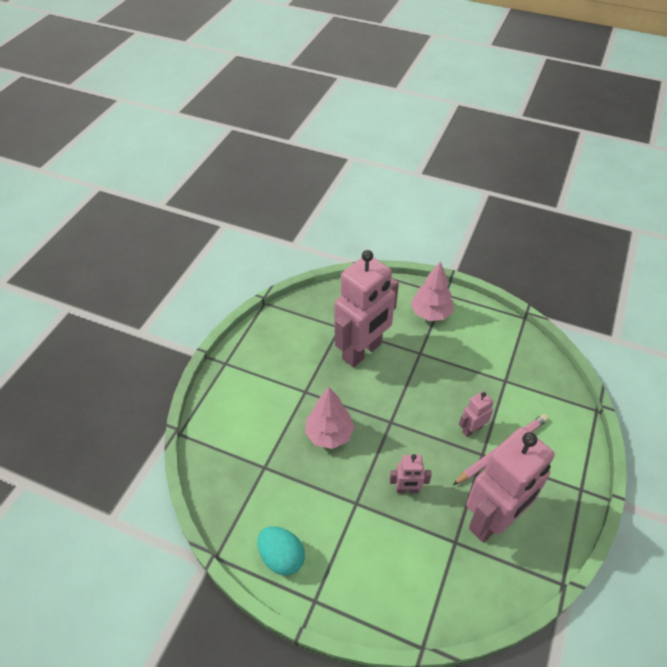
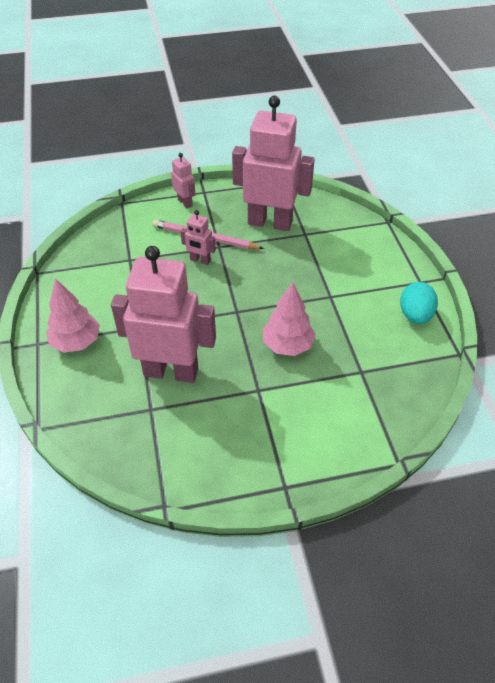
camera: 125 degrees left, 0 degrees up
pink robot [390,454,432,493] -> pink robot moved to [171,153,195,208]

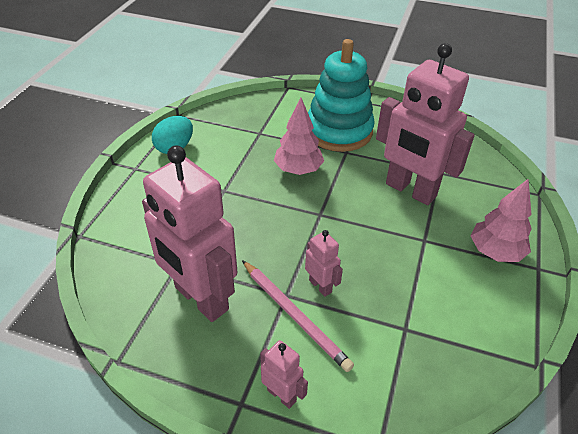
camera: 150 degrees left, 5 degrees down
pink robot [171,153,195,208] -> pink robot turned 135 degrees clockwise [260,340,308,409]
none -> turquoise stacking toy [308,39,375,152]

